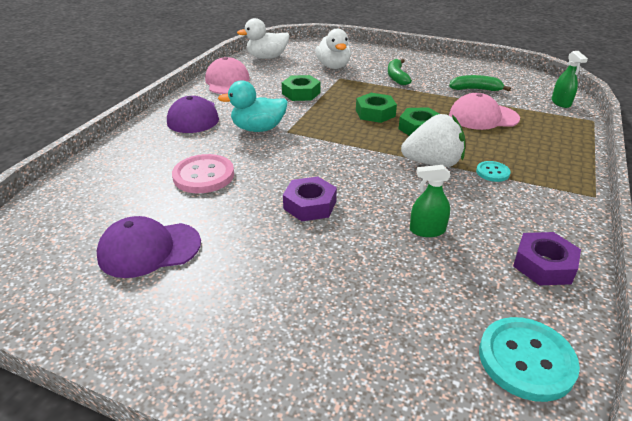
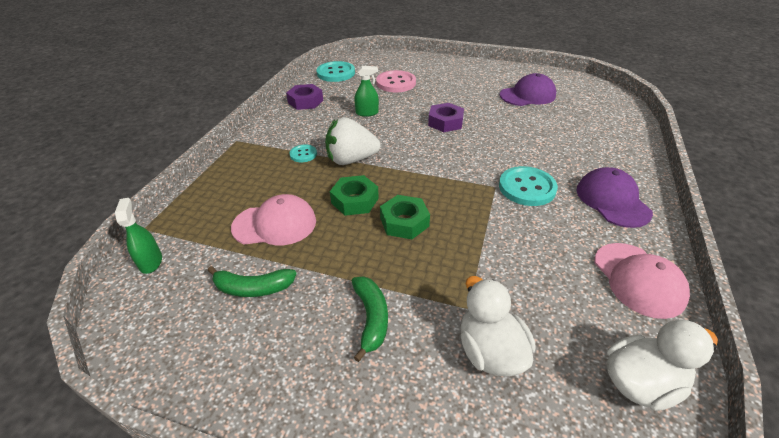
camera: 175 degrees right, 5 degrees up
pink button [172,154,234,193] -> pink button moved to [376,70,416,92]
turquoise duck [218,80,288,132] -> turquoise button [499,166,558,206]
green nut [282,75,320,101] -> none

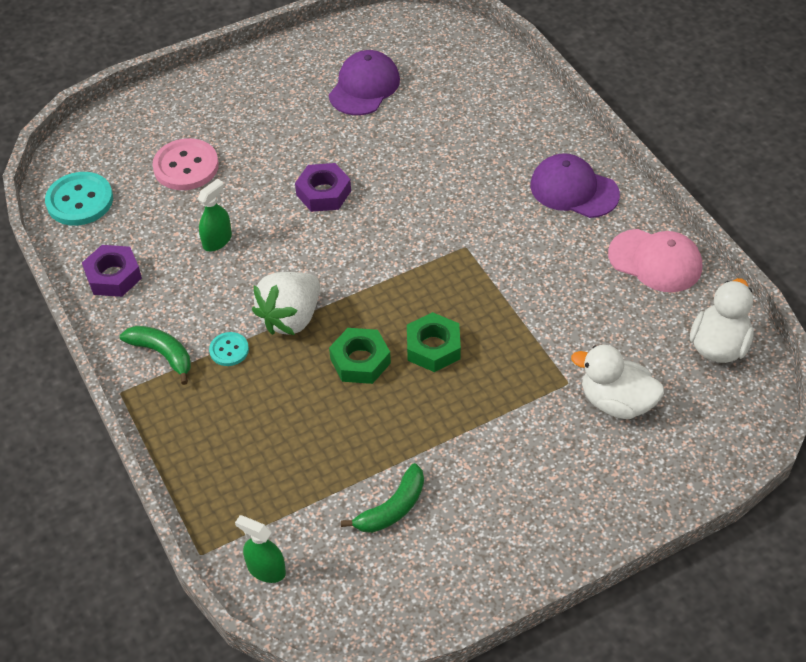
camera: 45 degrees left, 10 degrees up
pink cap [231,194,316,245] -> none
green banana [352,276,388,362] -> green banana moved to [120,326,191,385]
turquoise button [499,166,558,206] -> none

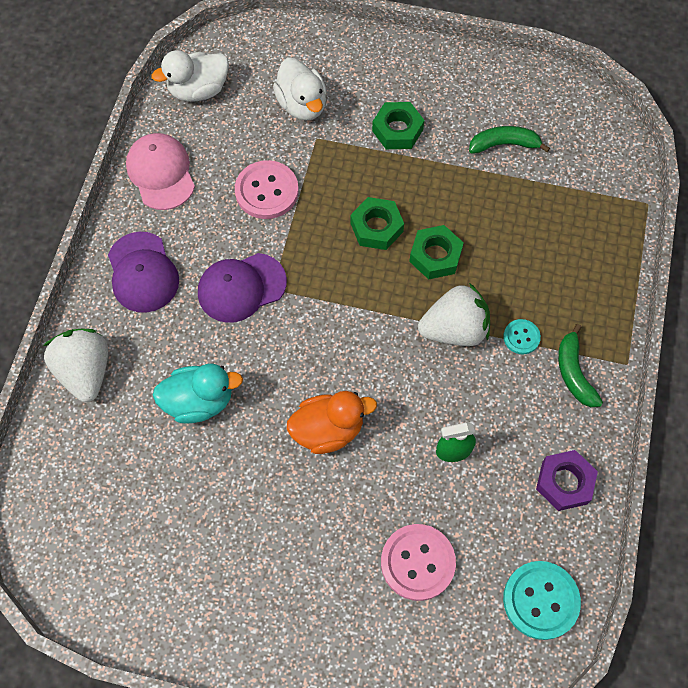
camera: 140 degrees left, 15 degrees up
green spray bottle [235,515,286,583] -> none
purple nut [295,163,351,212] -> orange duck [287,391,377,454]
purple cap [329,50,400,115] -> purple cap moved to [198,253,287,323]
none -> white strawberry [43,329,108,402]
none -> turquoise duck [153,364,243,424]
none -> pink button [235,160,299,219]
none -> green nut [372,102,424,149]

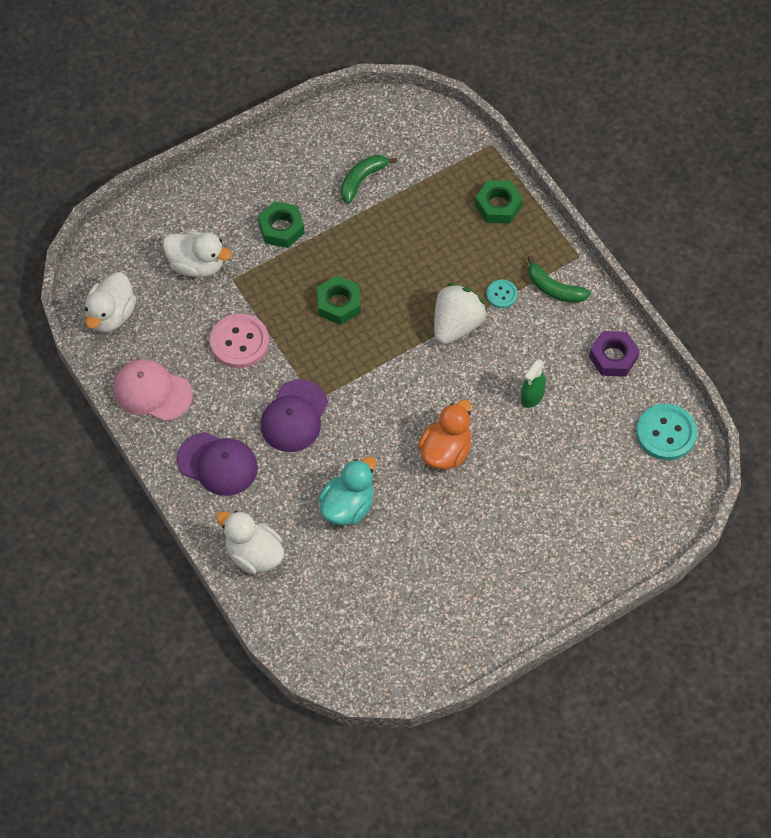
camera: 45 degrees left, 5 degrees down
white strawberry [43,329,108,402] -> white duck [216,511,284,574]
pink button [381,524,456,601] -> none
green nut [409,225,464,279] -> green nut moved to [475,180,523,224]

